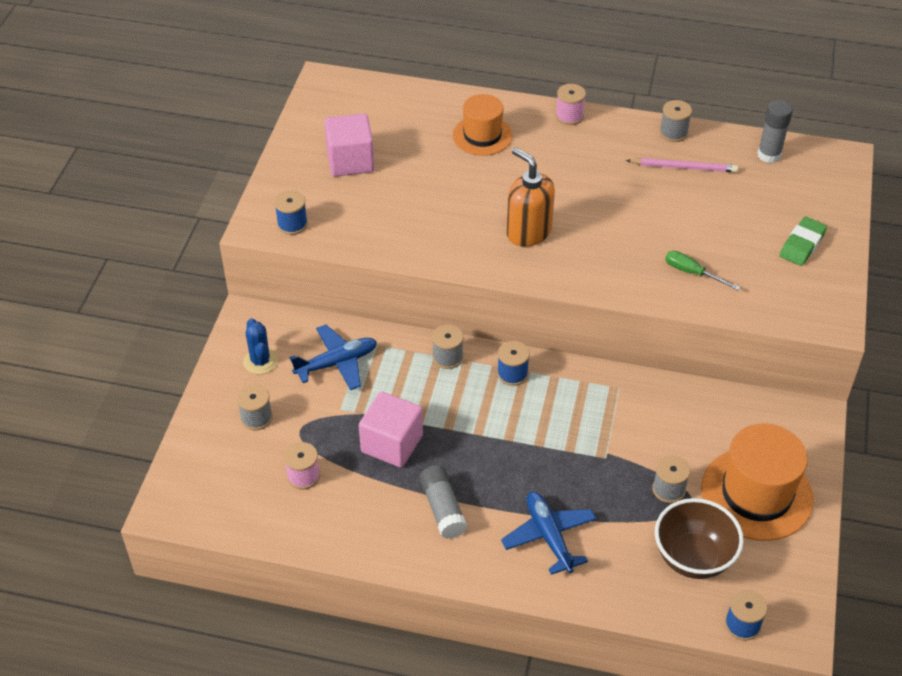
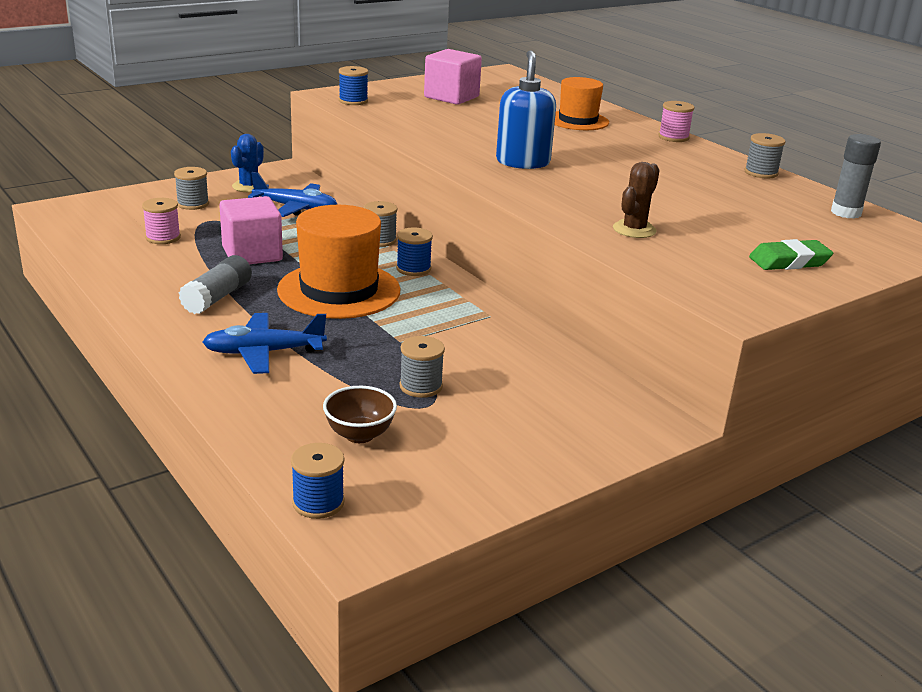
camera: 40 degrees right, 20 degrees down
blue plane [501,492,596,575] -> blue plane turned 120 degrees counterclockwise [203,313,327,374]
orange soap dispenser [506,147,555,247] -> blue soap dispenser [496,50,556,169]
pink pencil [626,158,738,173] -> none
brown bowl [655,498,744,579] -> brown bowl [323,386,397,443], size x0.62
green screwdriver [665,251,740,290] -> brown cactus [613,162,660,238]
orange hat [701,423,814,541] -> orange hat moved to [277,205,400,319]

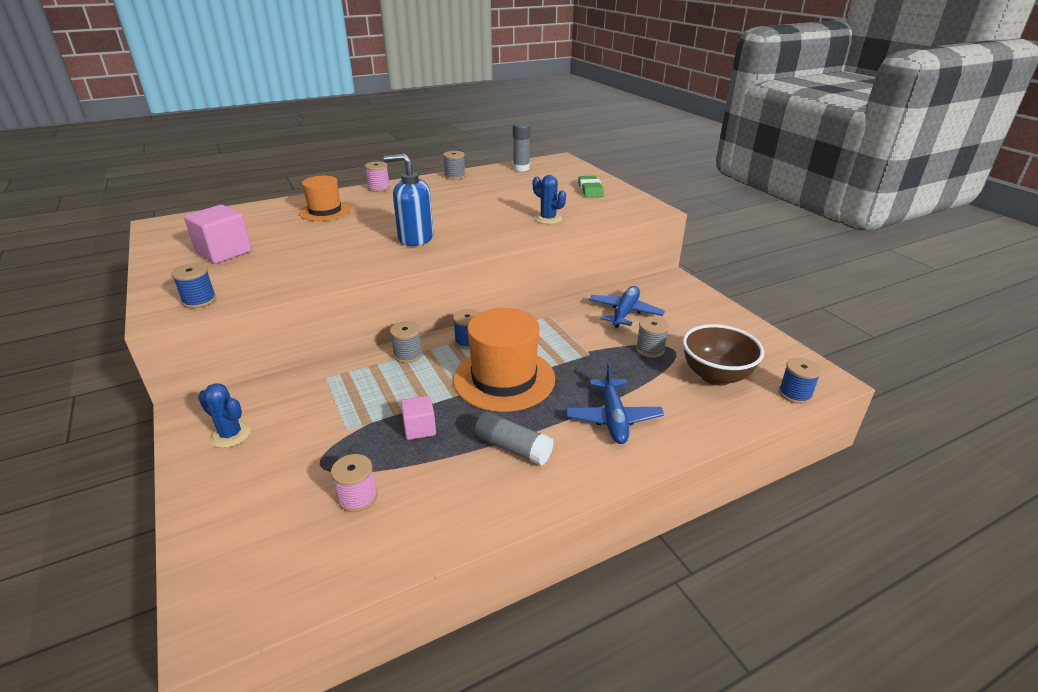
camera: 80 degrees left, 5 degrees up
grey spool [174,167,209,210] -> none
pink cube [219,196,283,264] -> pink cube [401,396,436,440], size x0.59
blue plane [248,172,338,217] -> blue plane moved to [589,286,665,328]
brown bowl [323,386,397,443] -> brown bowl [683,324,764,386], size x1.61
brown cactus [613,162,660,238] -> blue cactus [533,175,566,224]

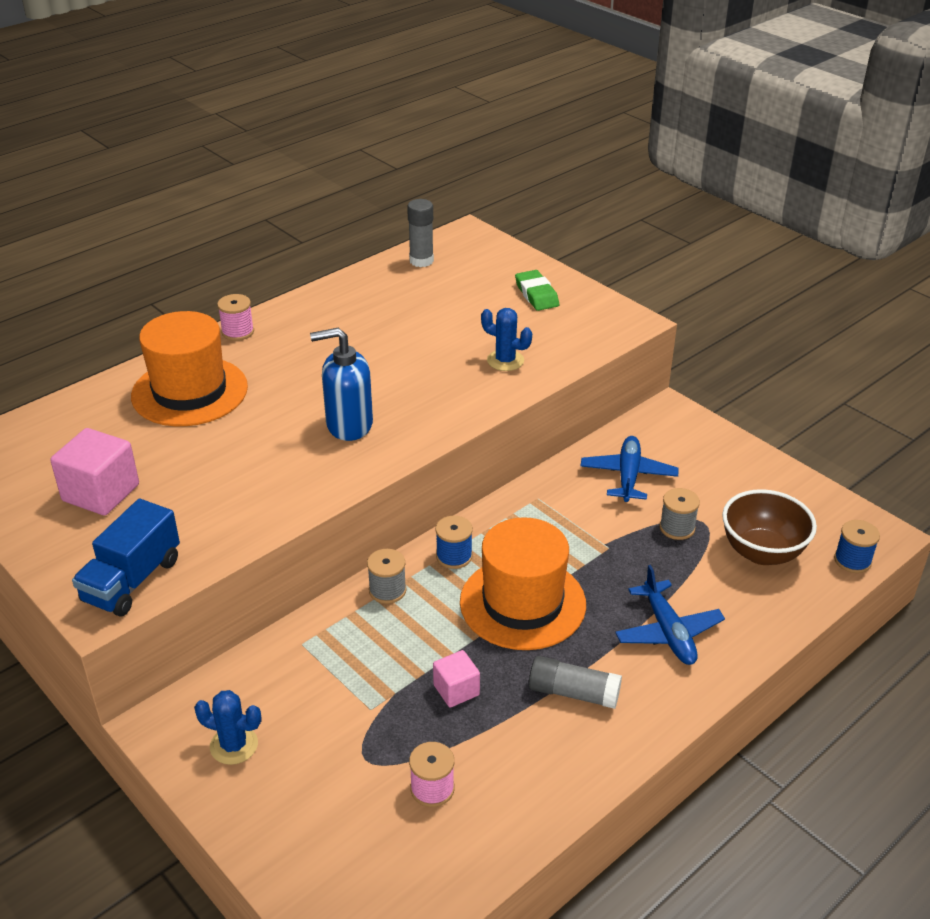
camera: 15 degrees left, 5 degrees up
blue spool [171,263,216,308] -> blue truck [72,499,180,617]
orange hat [299,176,351,221] -> orange hat [131,311,248,426], size x1.59
grey spool [443,151,466,180] -> none

